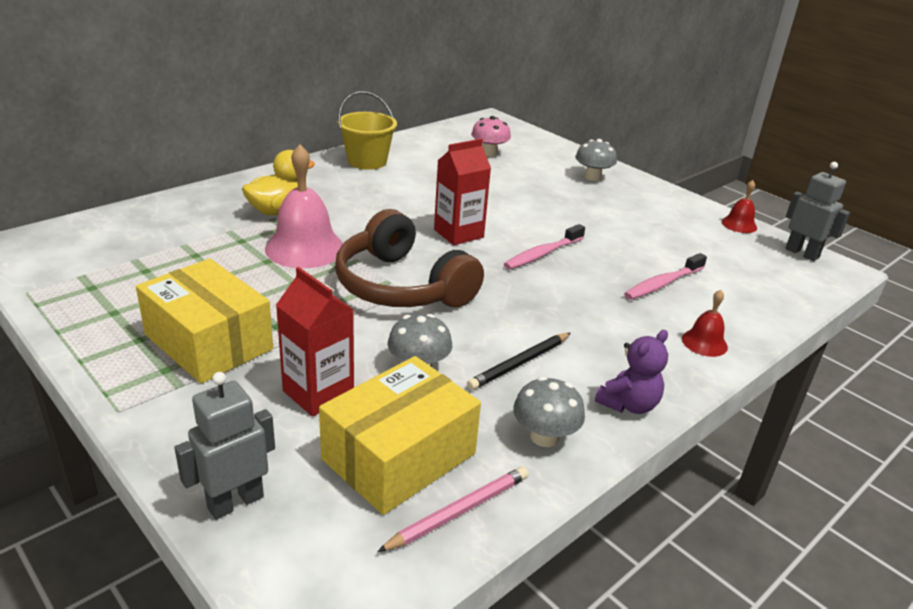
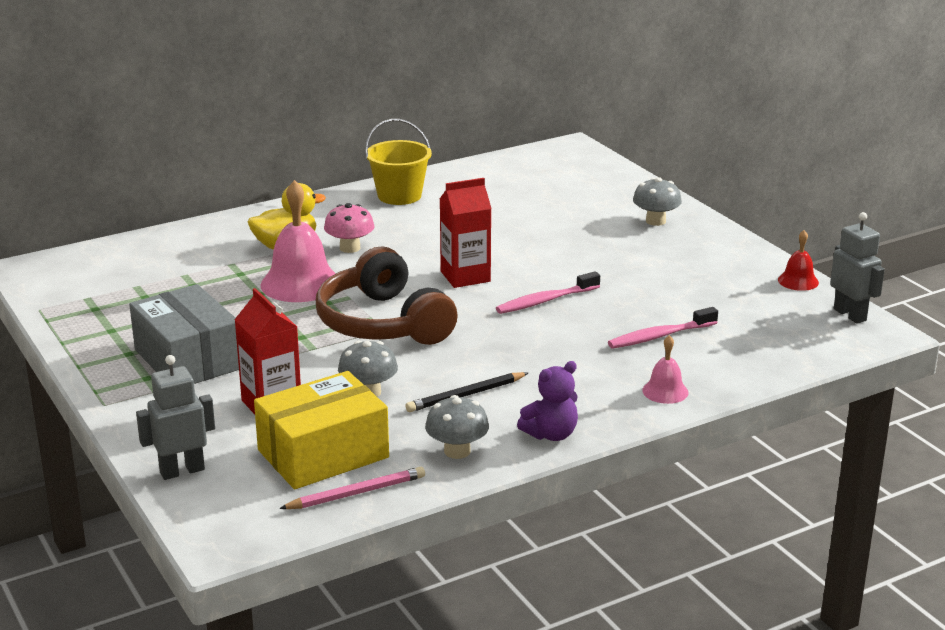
camera: 15 degrees right, 5 degrees down
yellow box [136,259,273,383] -> grey box [129,284,239,384]
pink mushroom [471,116,511,156] -> pink mushroom moved to [324,203,374,253]
red bell [682,290,728,357] -> pink bell [642,335,688,404]

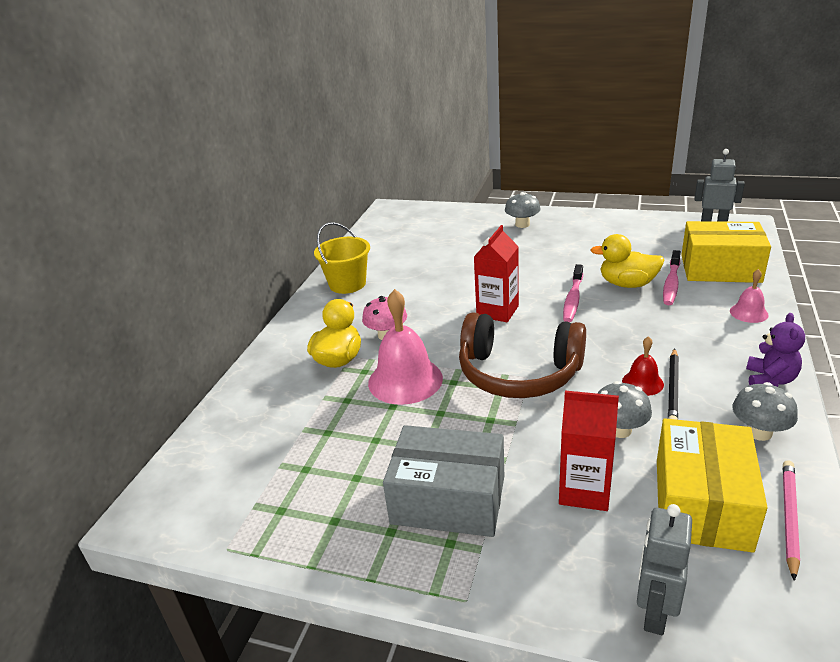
camera: 40 degrees left, 5 degrees up
red bell [778,230,819,291] -> red bell moved to [622,336,664,396]
none -> yellow duck [591,234,664,288]
none -> yellow box [681,221,771,283]

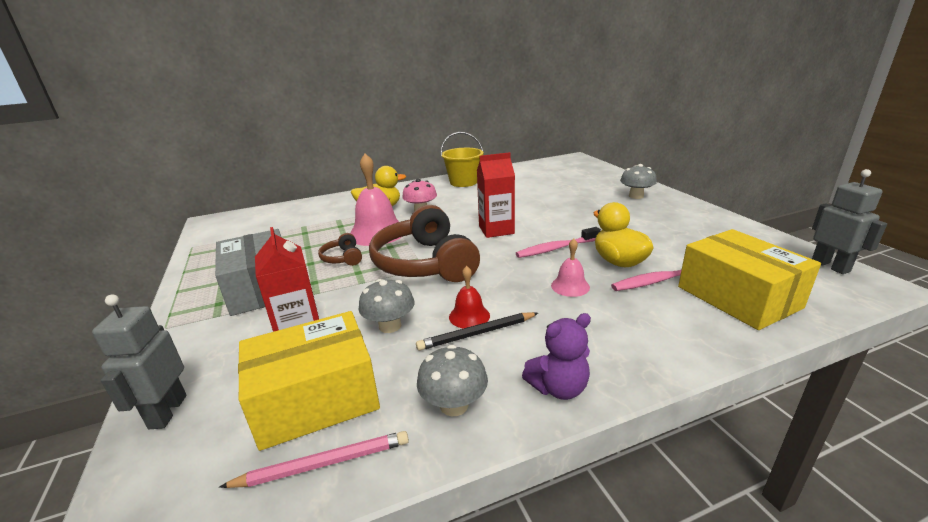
camera: 50 degrees right, 5 degrees down
grey robot [637,504,692,635] -> grey robot turned 75 degrees counterclockwise [92,294,187,429]
pink bell [730,269,769,323] -> pink bell moved to [551,238,590,297]
none -> brown headphones [318,233,362,266]

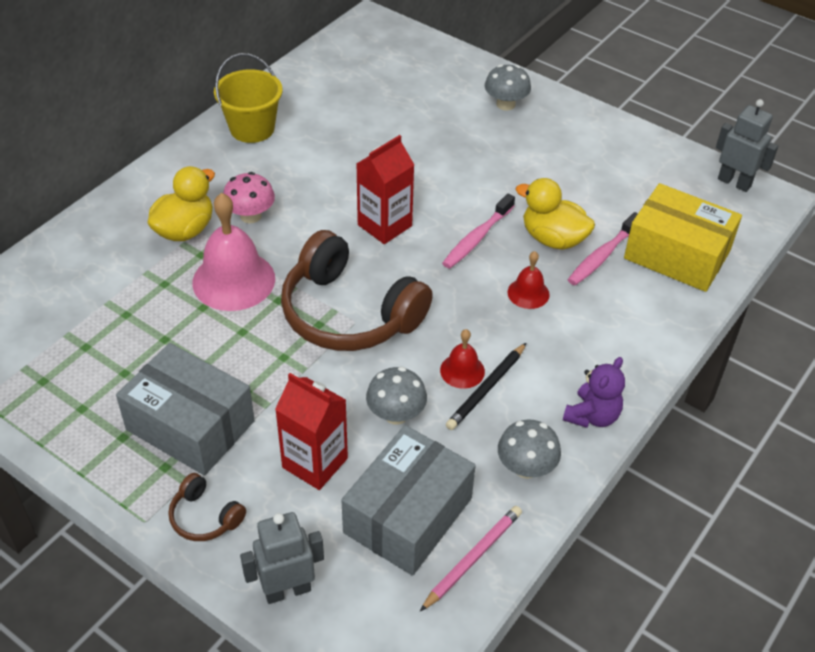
camera: 35 degrees left, 20 degrees up
grey robot [92,294,187,429] -> grey robot turned 105 degrees clockwise [240,512,324,604]
yellow box [238,311,380,451] -> grey box [342,425,476,576]
brown headphones [318,233,362,266] -> brown headphones moved to [168,473,246,541]
pink bell [551,238,590,297] -> red bell [507,251,550,309]

